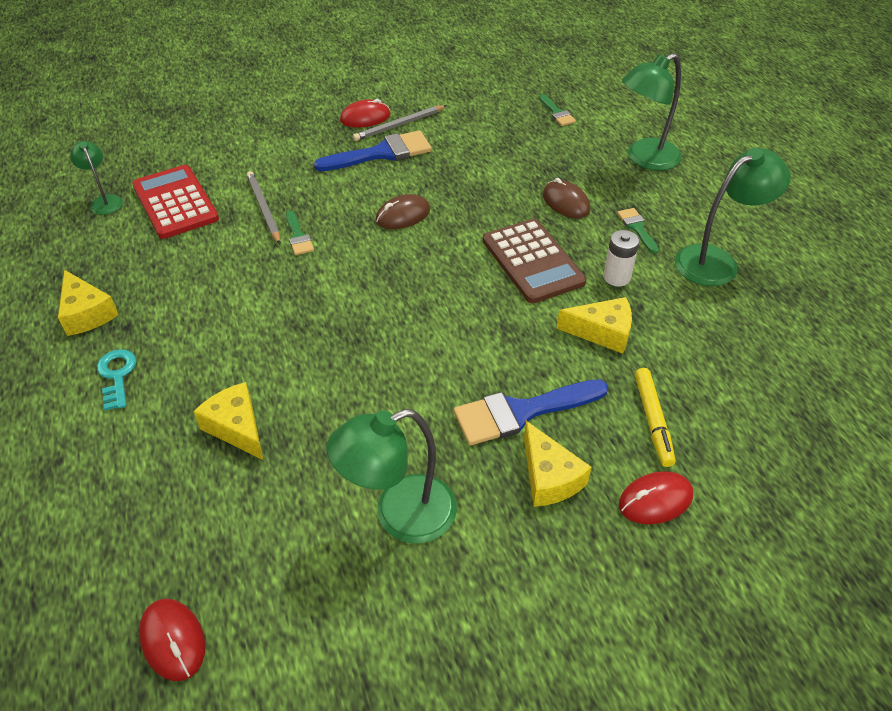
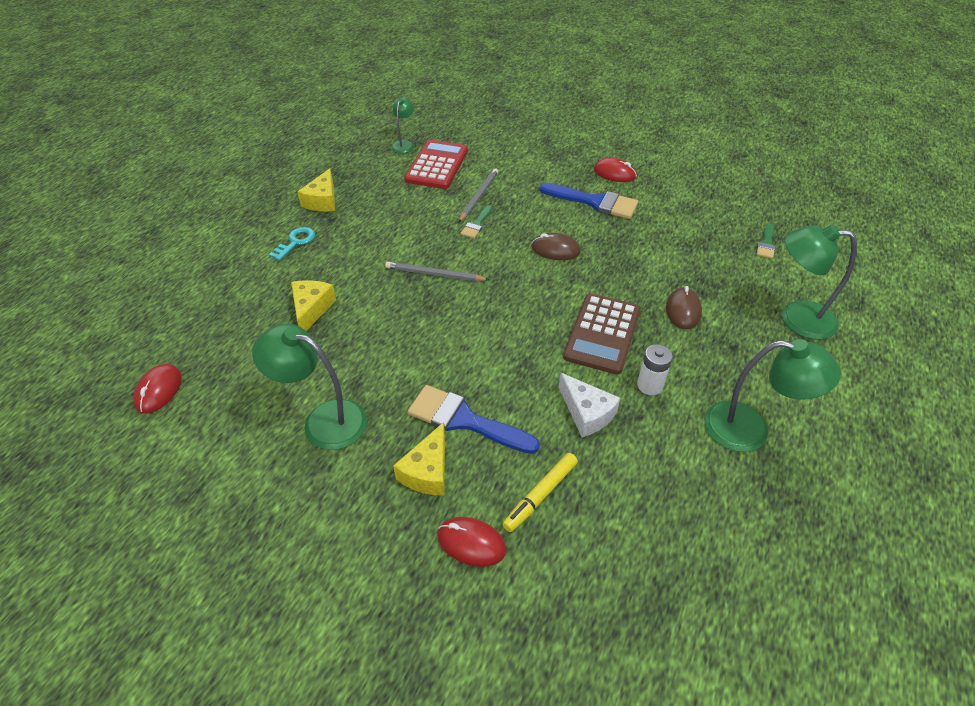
camera: 45 degrees right, 0 degrees up
grey pencil [353,105,447,141] -> grey pencil moved to [385,261,490,281]
yellow cheese [557,297,632,354] -> white cheese [559,373,620,437]
green brush [617,208,659,254] -> none

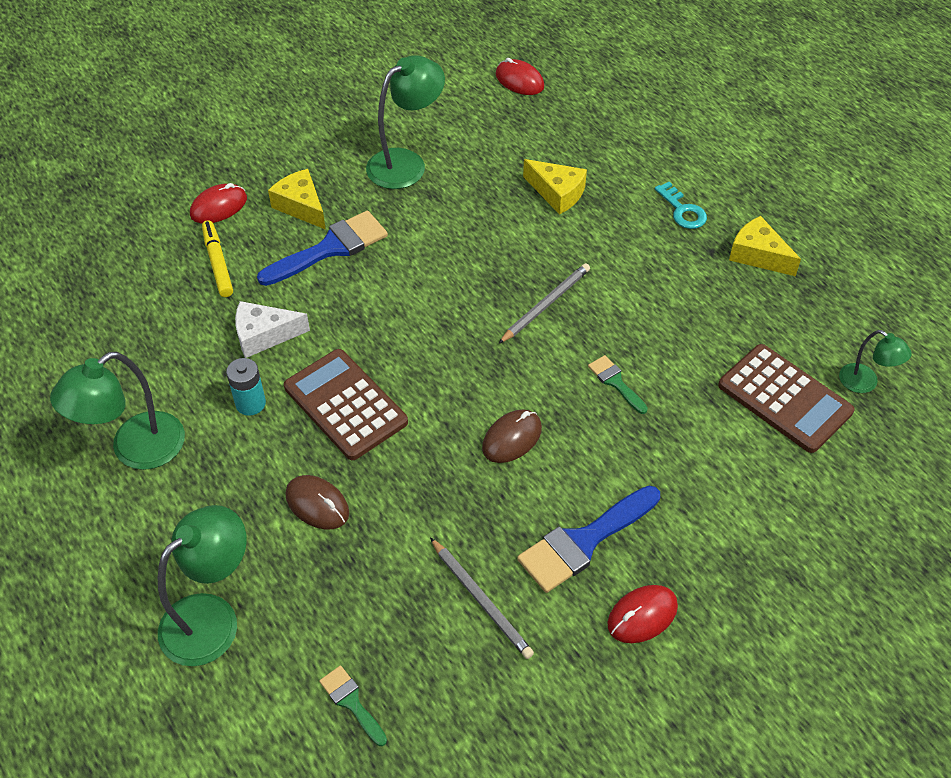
camera: 120 degrees right, 5 degrees up
red calculator [405,140,468,189] -> brown calculator [718,344,854,453]
grey pencil [459,168,498,222] -> grey pencil moved to [430,538,534,659]
white battery [637,344,673,395] -> turquoise battery [226,358,266,416]

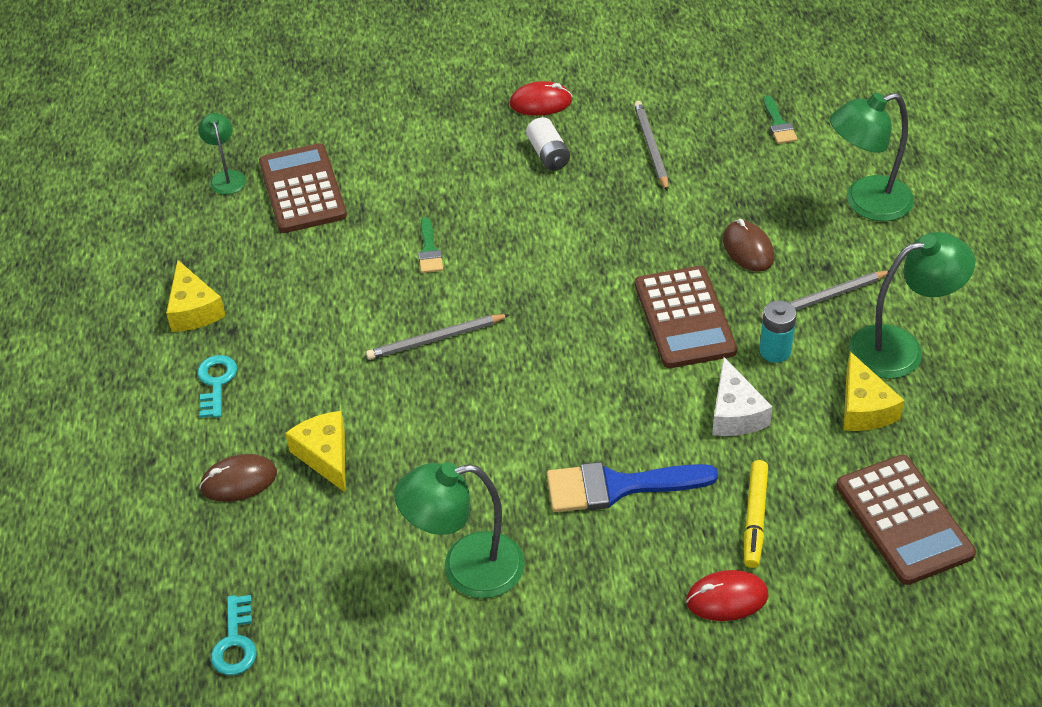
camera: 150 degrees left, 5 degrees down
white cheese [235,301,310,358] -> white cheese turned 60 degrees clockwise [712,357,773,436]
yellow cheese [268,169,326,230] -> yellow cheese moved to [843,352,905,431]
brown mouse [482,409,542,463] -> brown mouse moved to [199,454,277,502]
red mouse [495,58,544,95] -> turquoise key [211,595,257,675]
blue brush [517,486,660,593] -> white battery [526,117,570,171]
none -> grey pencil [761,271,888,319]
none -> brown calculator [836,455,976,585]

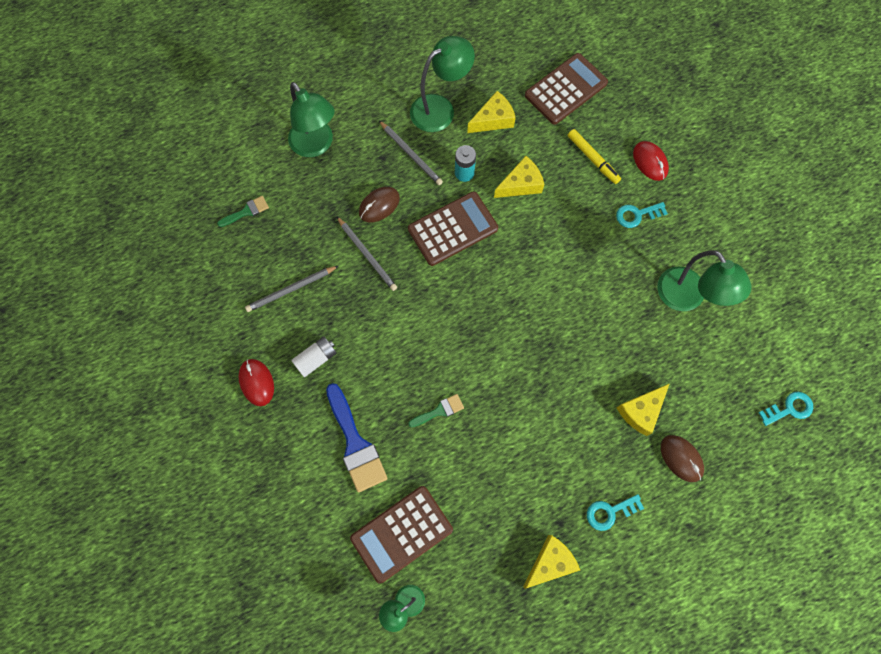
camera: 110 degrees left, 25 degrees up
grey pencil [366,314,510,360] -> grey pencil moved to [337,217,397,291]
blue brush [547,462,718,512] -> blue brush moved to [326,383,388,493]
white cheese [712,357,773,436] -> yellow cheese [494,156,545,198]
yellow marker [744,460,768,568] -> yellow marker turned 60 degrees clockwise [567,129,621,184]
green lamp [849,232,975,379] -> green lamp turned 90 degrees clockwise [410,36,475,132]
none -> turquoise key [616,202,668,228]

